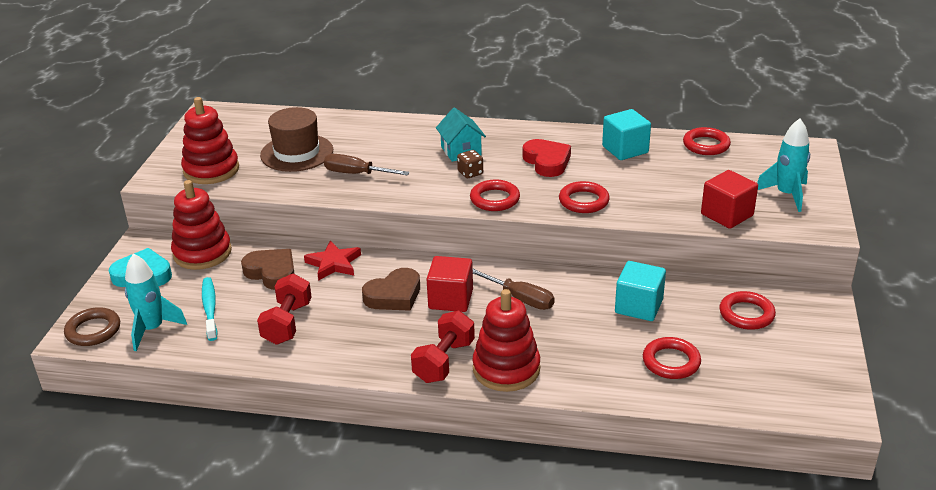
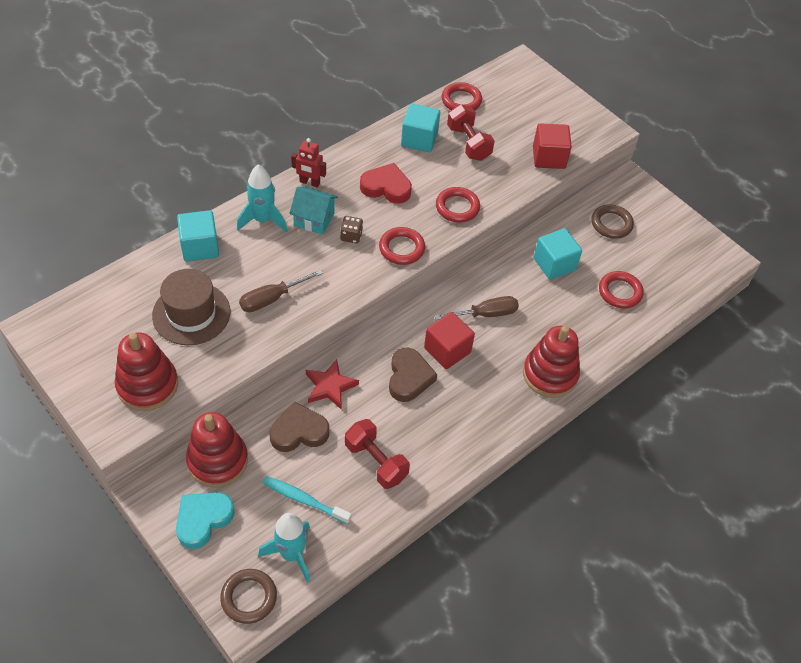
camera: 55 degrees left, 20 degrees up
red dumbbell [411,311,475,383] -> red dumbbell moved to [447,104,495,161]
red ring [719,291,776,330] -> brown ring [591,204,634,239]
turquoise rocket [757,118,810,212] -> turquoise rocket moved to [237,165,287,232]
none -> turquoise cube [177,210,219,262]
none -> red robot [291,138,326,188]

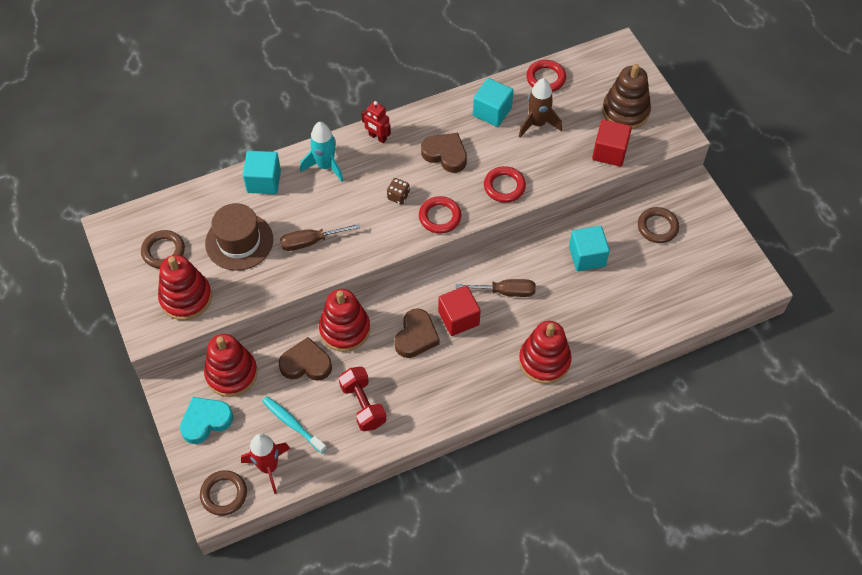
camera: 20 degrees right, 5 degrees up
turquoise rocket [258,513,310,583] -> red rocket [241,434,290,494]
turquoise house [289,187,338,235] -> none
red star [306,359,359,410] -> red stacking toy [319,289,370,352]
red heart [360,163,412,204] -> brown heart [421,133,467,173]
red dumbbell [447,104,495,161] -> brown rocket [519,78,562,137]
red ring [599,271,644,308] -> none
none -> brown ring [141,230,185,268]
none -> brown stacking toy [602,64,651,129]

